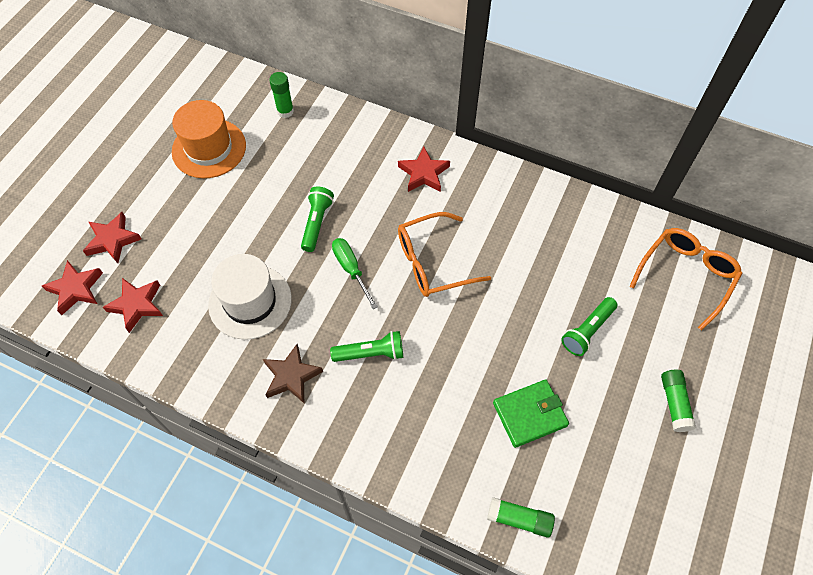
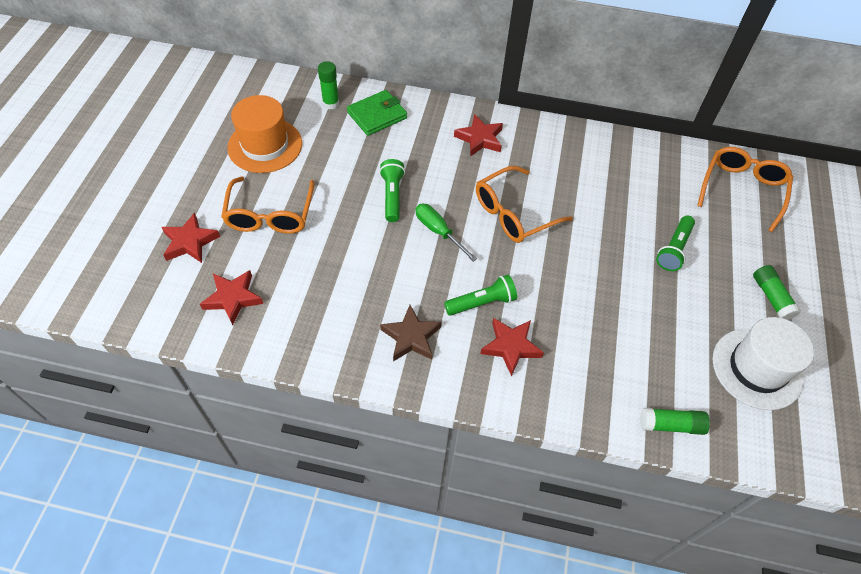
camera: 15 degrees left, 5 degrees down
red star [42,260,103,315] -> red star moved to [480,318,544,376]
white hat [208,254,292,340] -> white hat moved to [713,317,814,410]
green wallet [493,380,569,448] -> green wallet moved to [347,90,407,136]
none -> orange glasses [221,176,314,234]

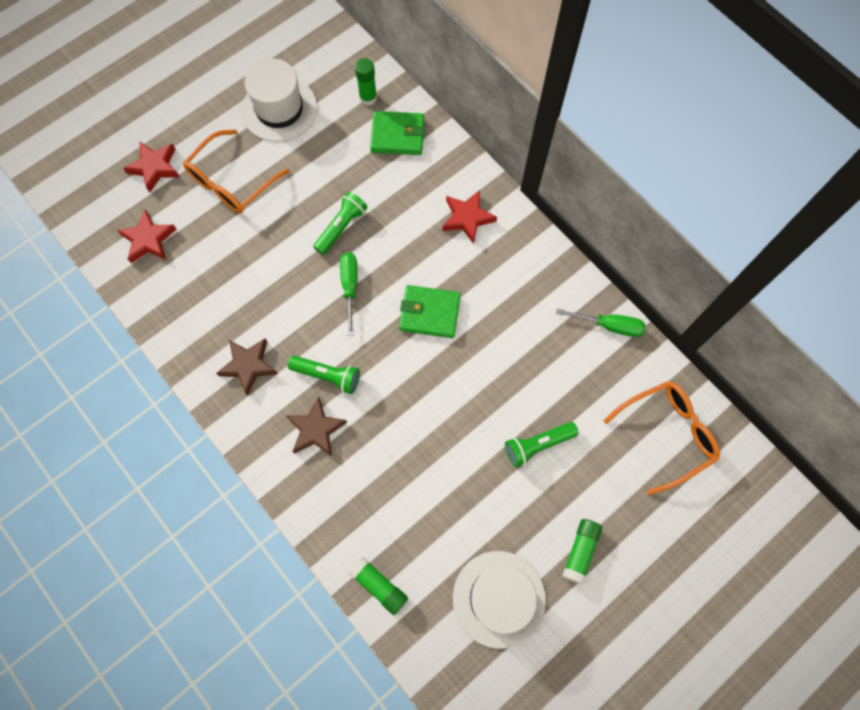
camera: 40 degrees right, 15 degrees up
orange hat [227,95,302,173] -> white hat [241,59,317,142]
orange glasses [476,166,573,243] -> green wallet [399,285,461,338]
red star [480,318,544,376] -> brown star [286,396,347,456]
none -> green screwdriver [556,309,646,337]

